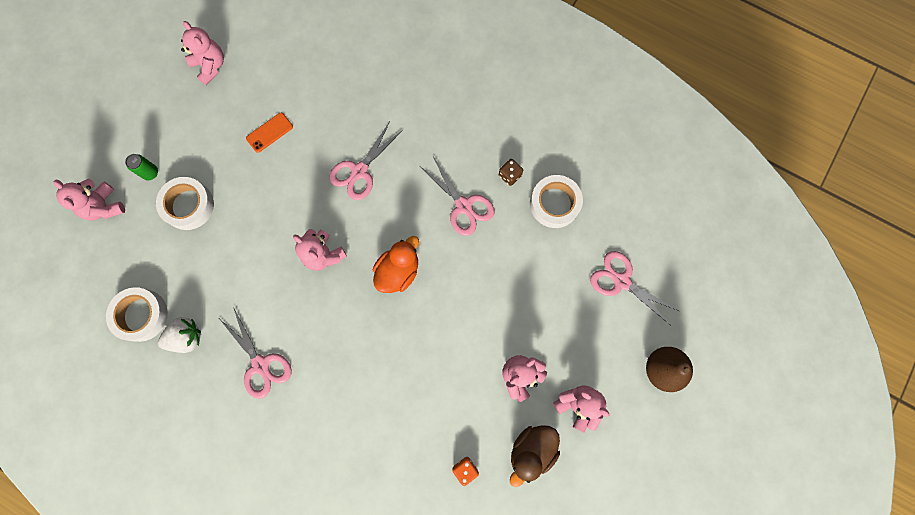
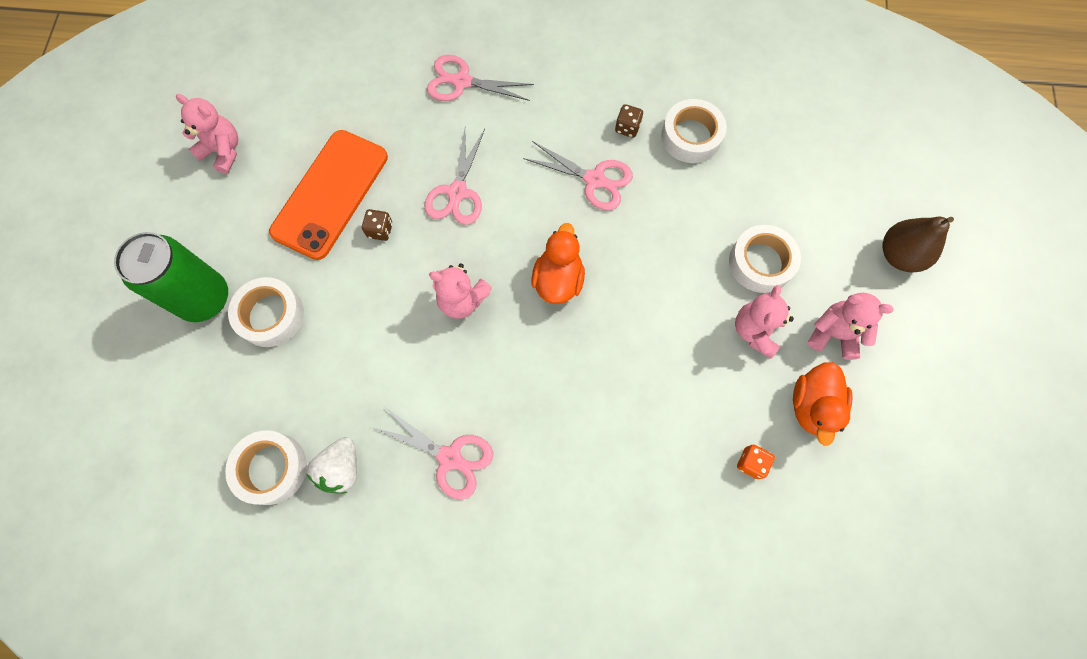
camera: 25 degrees left, 5 degrees down
pink teddy bear [54,179,125,221] -> none
green can [125,154,158,180] -> green can [114,232,228,322], size x2.41
white strawberry [158,317,201,353] -> white strawberry turned 150 degrees clockwise [307,437,357,494]
orange phone [246,113,293,153] -> orange phone [269,130,388,260], size x2.35
brown duck [510,425,560,487] -> orange duck [793,362,853,446]
pink scissors [590,251,679,324] -> pink scissors moved to [427,55,534,101]
none -> brown dice [362,209,393,241]
none -> white tape [729,225,801,293]

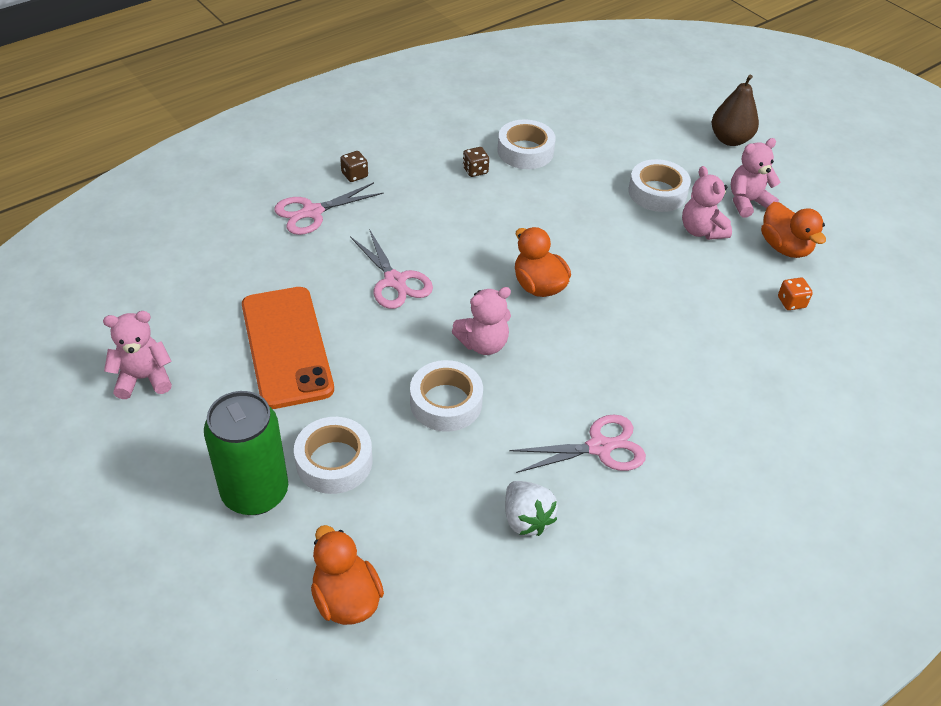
camera: 45 degrees left, 25 degrees down
white tape [225,431,307,505] -> white tape moved to [410,360,483,432]
brown dice [362,209,393,241] -> brown dice moved to [340,151,368,182]
pink scissors [523,141,633,210] -> none
none -> orange duck [311,525,384,625]

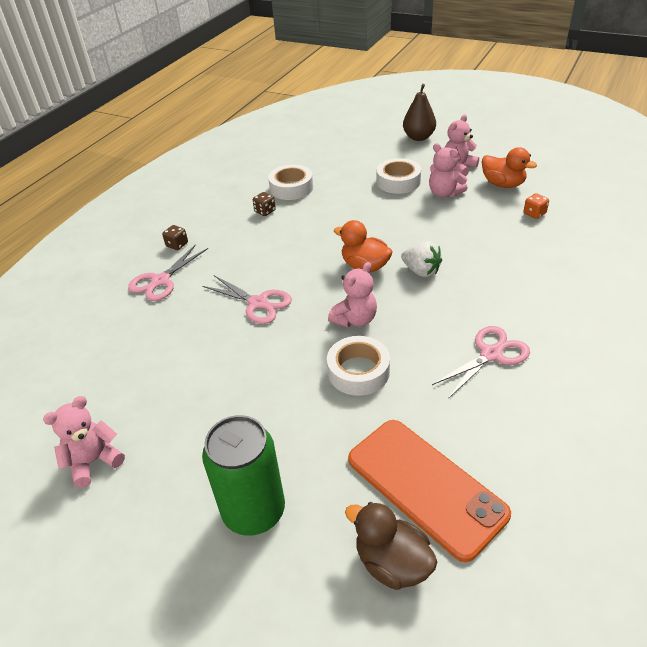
camera: 20 degrees left, 5 degrees down
orange phone [242,287,334,409] -> orange phone moved to [348,420,511,562]
white tape [294,417,372,494] -> none
orange duck [311,525,384,625] -> brown duck [345,502,437,590]
white strawberry [505,481,558,536] -> white strawberry moved to [401,241,442,277]

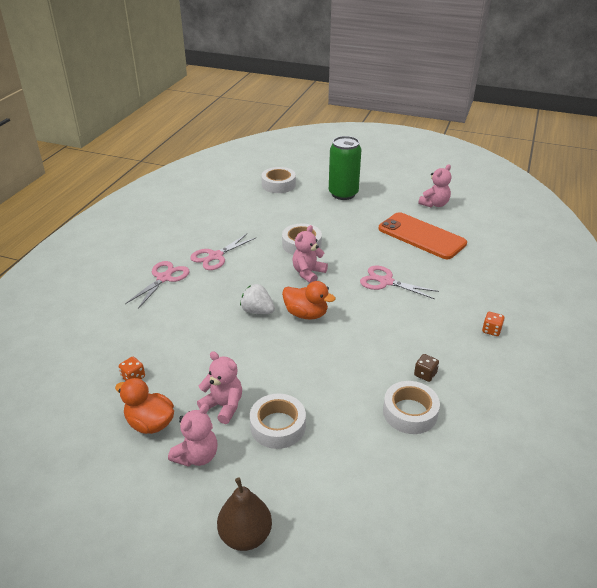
camera: 170 degrees right, 5 degrees down
pink scissors [128,244,208,301] -> pink scissors moved to [125,261,190,309]
brown dice [162,225,188,250] -> orange dice [482,312,505,336]
brown duck [345,502,437,590] -> white tape [261,167,296,193]
orange phone [348,420,511,562] -> orange phone moved to [379,212,467,259]

